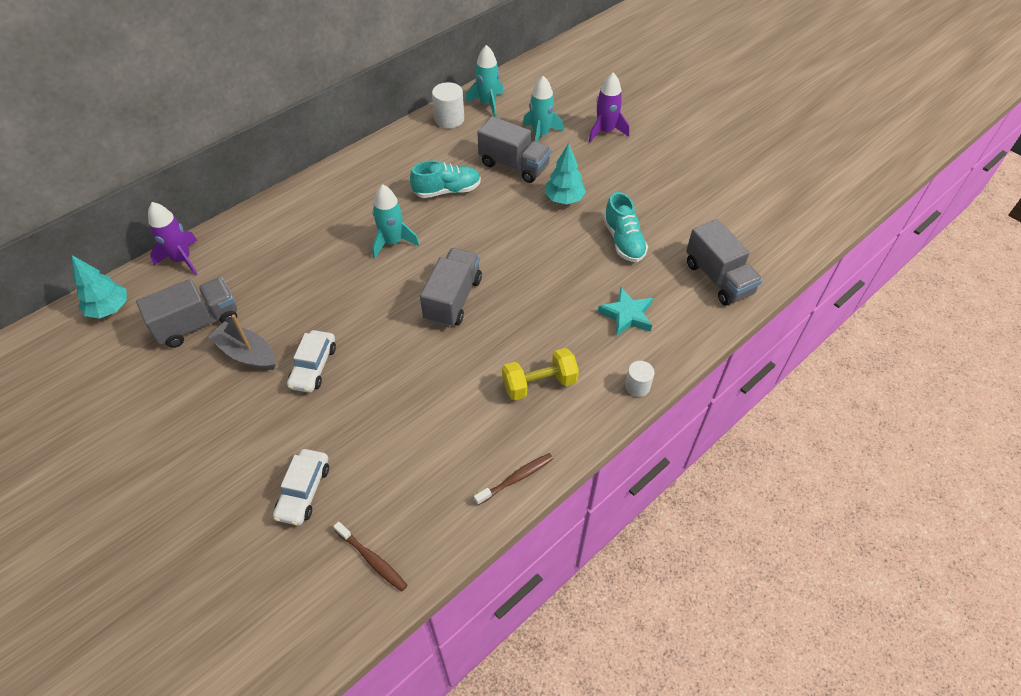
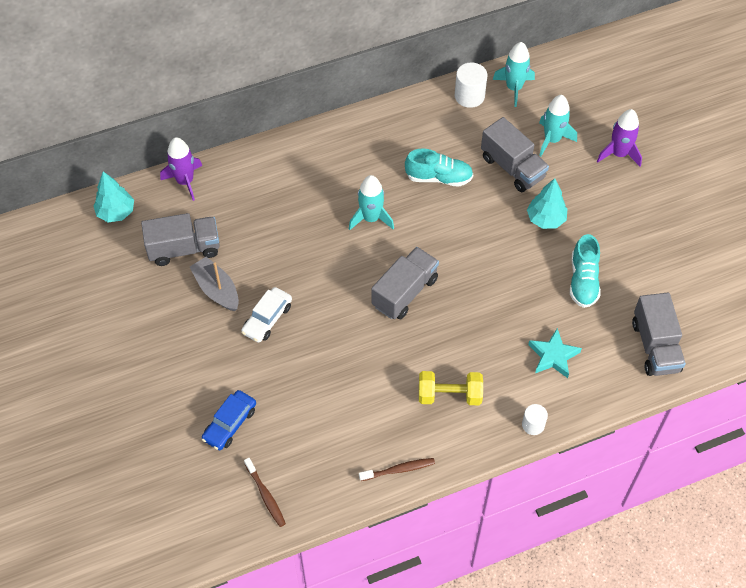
camera: 20 degrees right, 5 degrees up
white car [273,449,329,526] -> blue car [202,390,256,451]

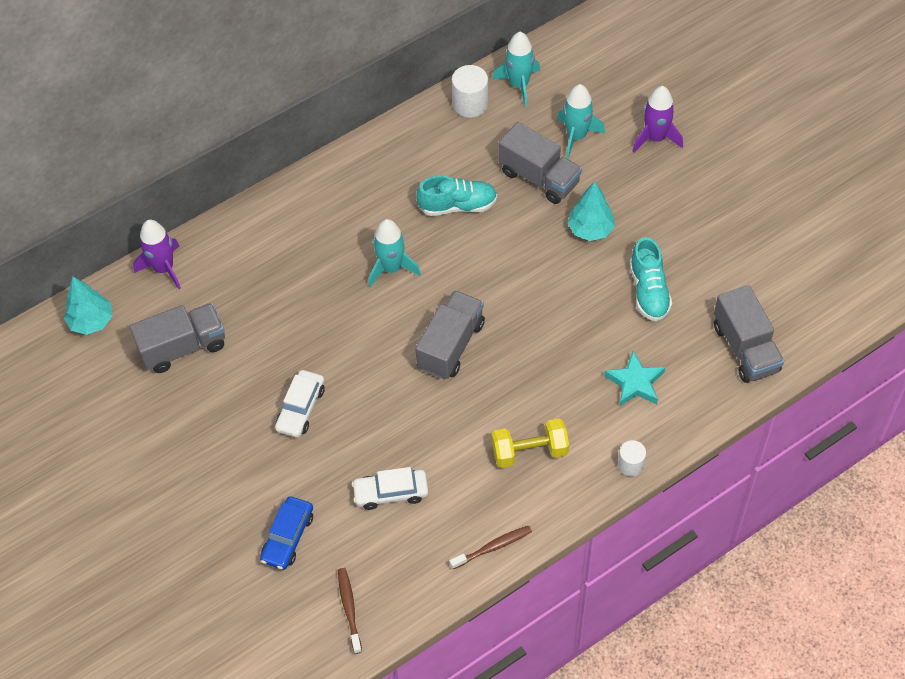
camera: 10 degrees left, 0 degrees up
grey boat [190,257,239,311] -> none
brown toothbrush [244,458,286,527] -> brown toothbrush turned 150 degrees counterclockwise [338,568,362,654]
none -> white car [352,467,428,510]

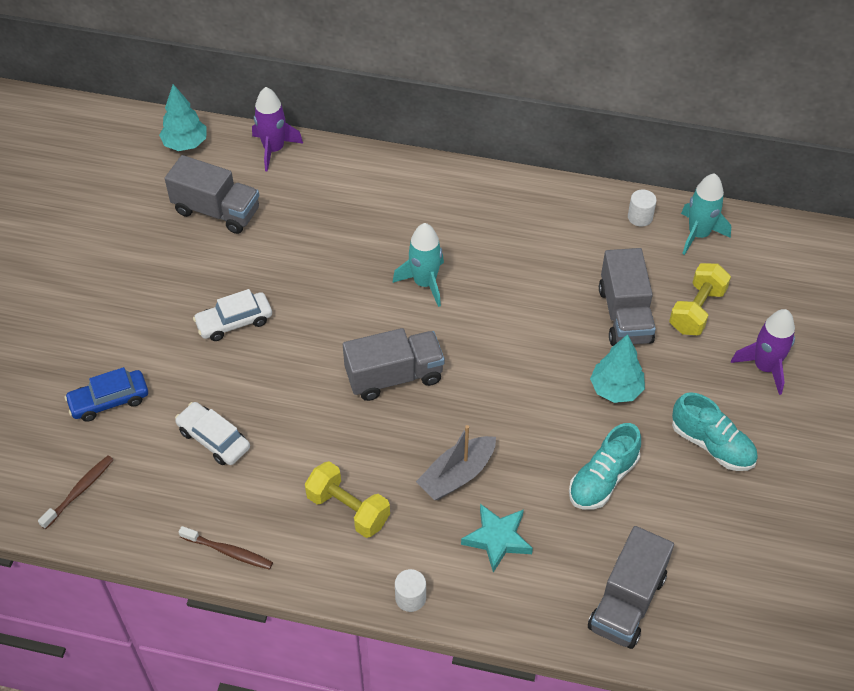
camera: 45 degrees right, 5 degrees down
turquoise shoe [416,175,497,216] -> turquoise shoe moved to [672,392,758,471]
white cylinder [452,65,488,118] -> white cylinder [628,190,657,227], size x0.64
turquoise rocket [557,84,605,158] -> yellow dumbbell [669,263,731,335]
none -> grey boat [416,425,496,500]

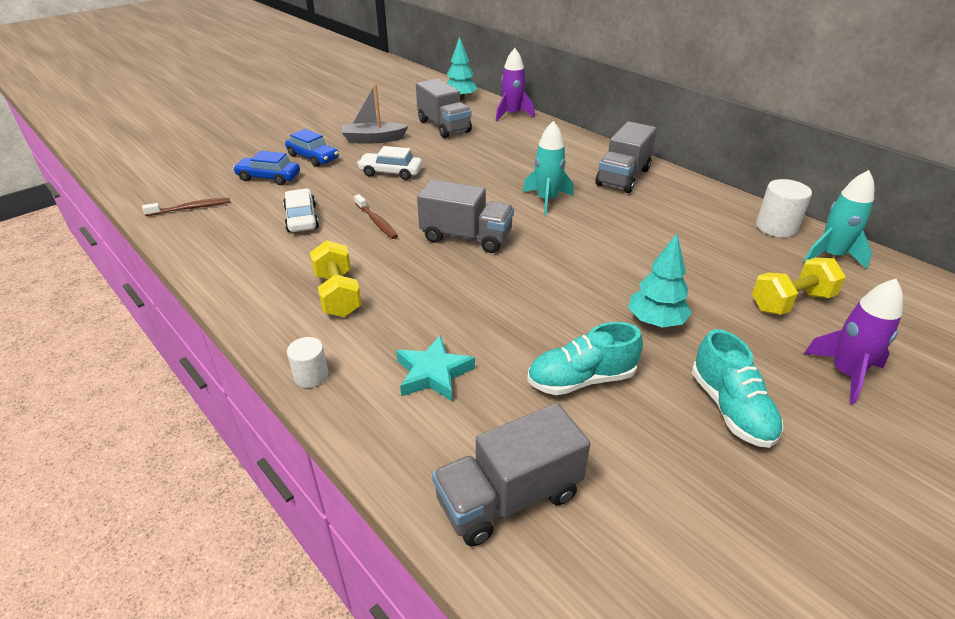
camera: 35 degrees right, 15 degrees down
brown toothbrush [179,526,273,570] -> brown toothbrush moved to [354,194,398,239]
grey boat [416,425,496,500] -> grey boat moved to [341,84,408,143]
grey truck [599,248,656,346] -> grey truck moved to [595,121,657,193]
white cylinder [628,190,657,227] -> white cylinder [756,179,812,237], size x1.57
none -> blue car [285,129,339,167]

